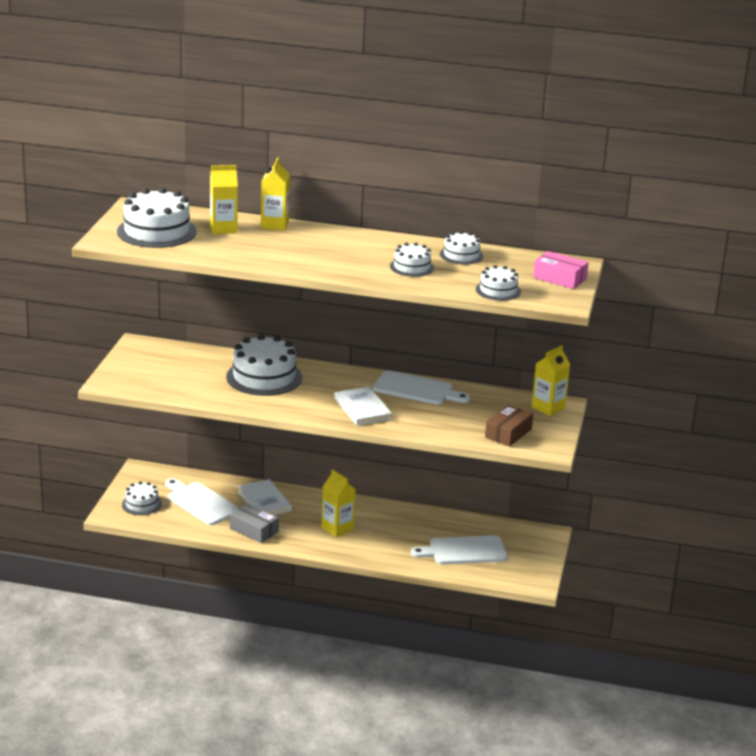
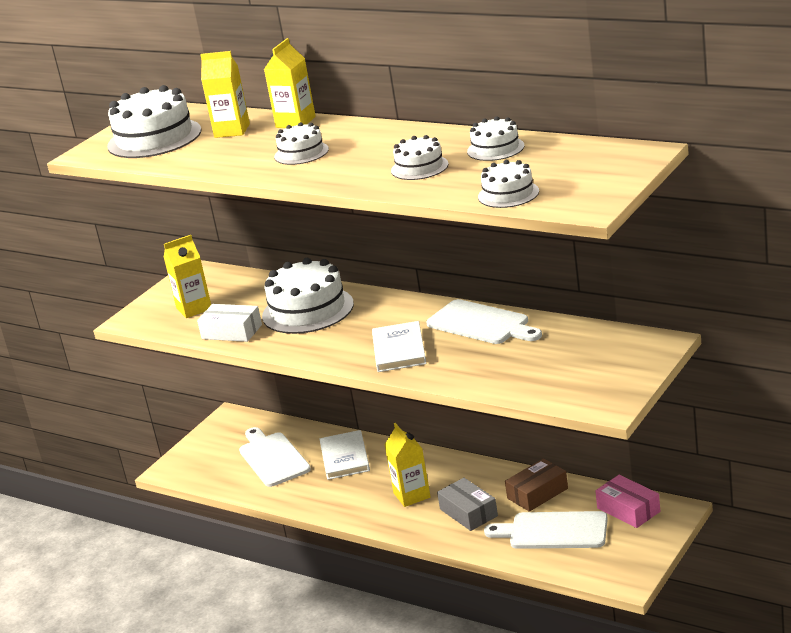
camera: 25 degrees right, 0 degrees up
white cake [122,481,162,515] -> white cake moved to [274,122,329,165]
grey box [230,503,279,543] -> grey box moved to [437,478,498,531]
brown box [485,405,533,447] -> brown box moved to [505,458,568,512]
yellow carton [532,345,570,416] -> yellow carton moved to [164,235,211,318]
pink box [533,251,589,289] -> pink box moved to [595,475,660,528]
none -> white box [197,304,262,342]

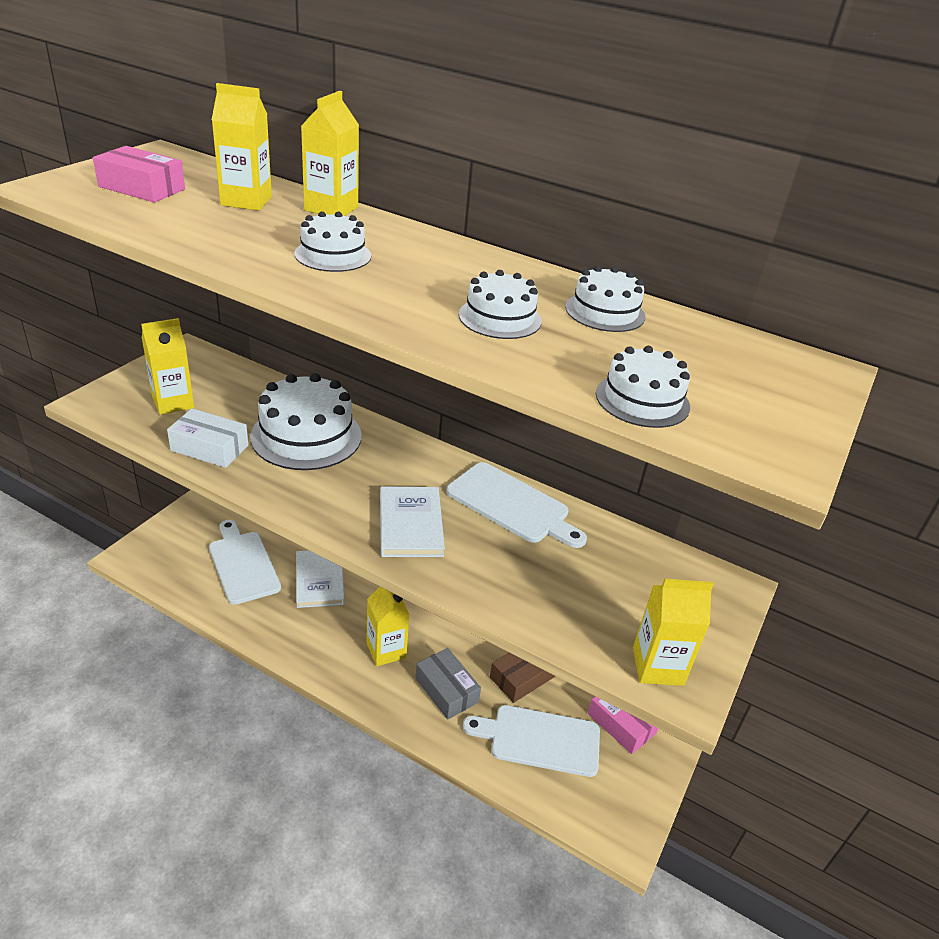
camera: 10 degrees left, 10 degrees up
white cake [107,85,201,158] -> pink box [93,146,185,202]
none -> yellow carton [633,579,714,686]

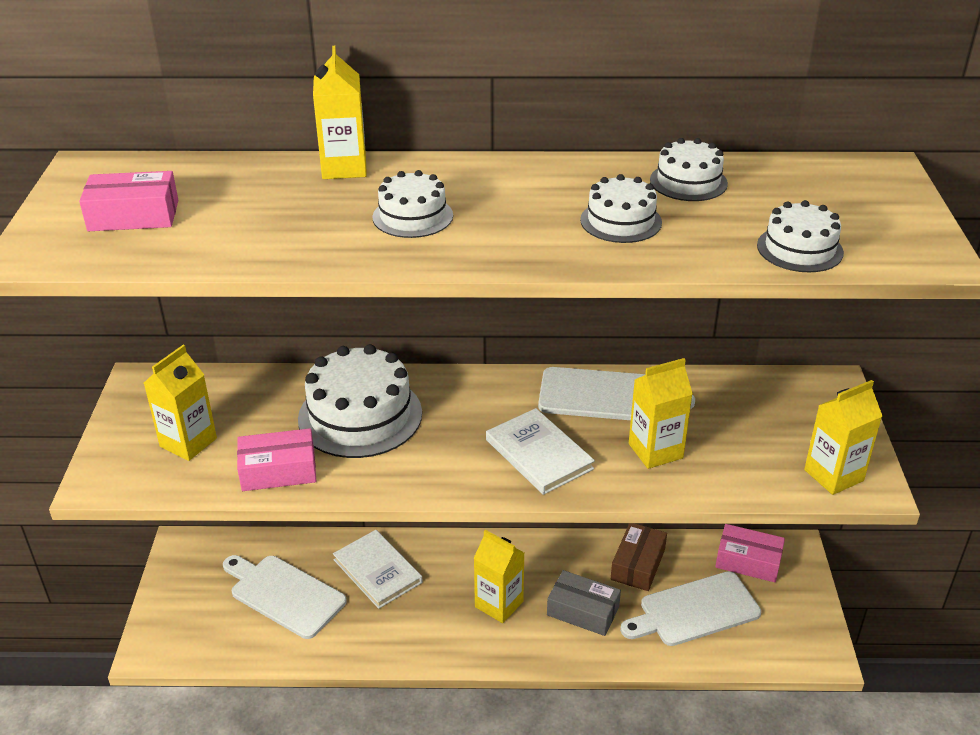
camera: 25 degrees left, 0 degrees up
white box [167,408,248,468] -> pink box [237,428,316,491]
yellow carton [212,83,272,211] -> yellow carton moved to [629,358,693,469]

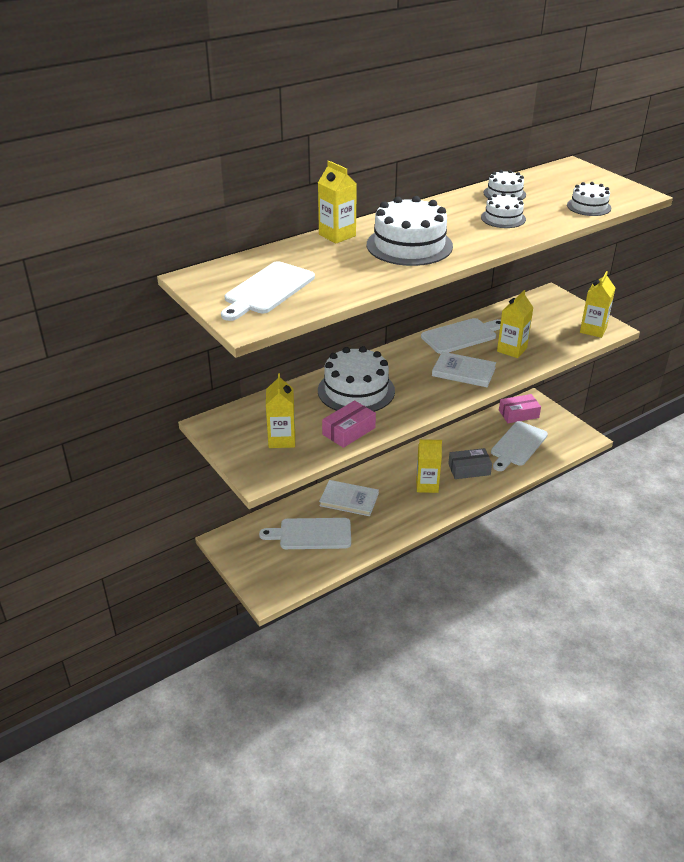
camera: 35 degrees left, 0 degrees up
pink box [79,171,178,231] -> white cutting board [221,261,315,321]
white cake [372,170,453,238] -> white cake [367,196,453,266], size x1.83
brown box [611,523,667,591] -> none

